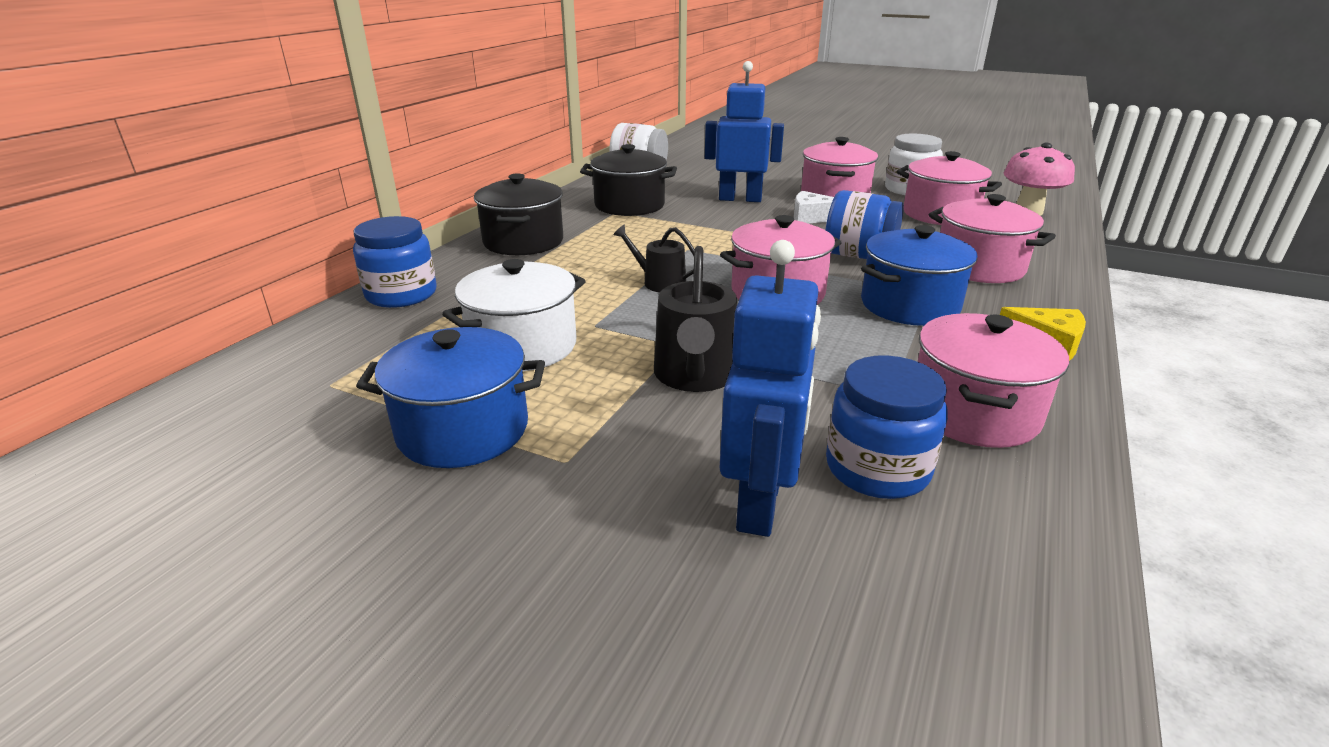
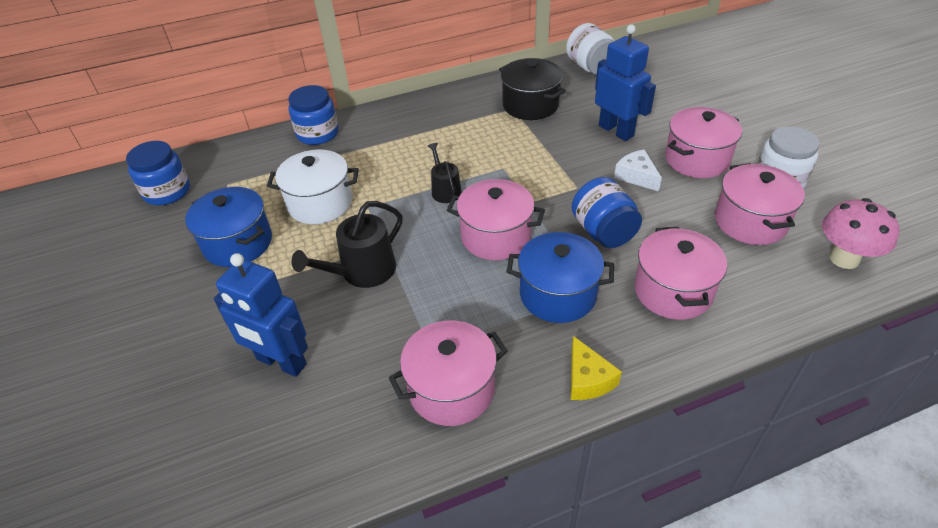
camera: 45 degrees right, 15 degrees up
black pot [474,173,563,255] -> none
blue robot [720,240,821,537] -> blue robot turned 60 degrees clockwise [214,253,308,377]
blue jar [826,355,948,499] -> blue jar moved to [126,141,190,205]

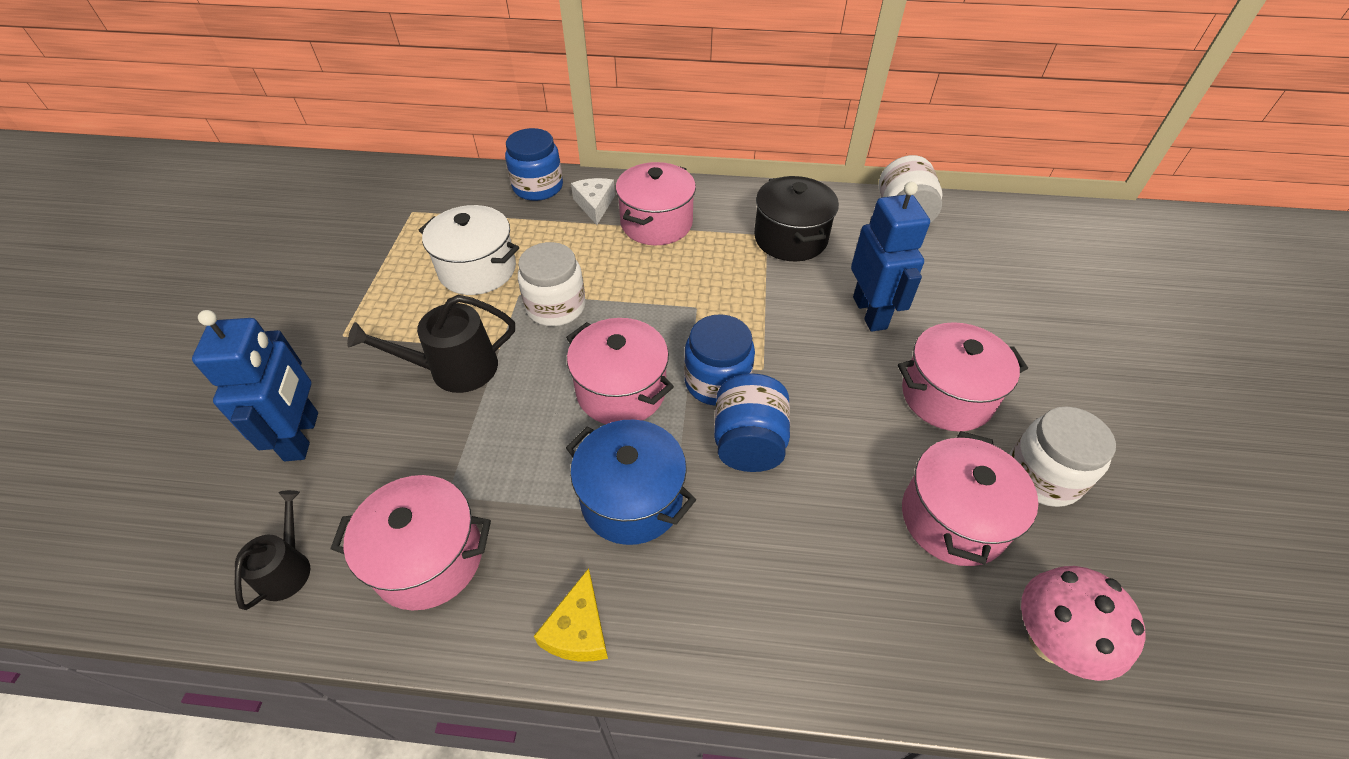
camera: 25 degrees right, 5 degrees up
blue jar [126,141,190,205] -> blue jar moved to [684,314,755,406]
blue pot [185,187,272,267] -> none
blue robot [214,253,308,377] -> blue robot turned 150 degrees counterclockwise [192,310,318,461]
black watering can [428,143,462,203] -> black watering can moved to [235,490,310,610]
white cheese [614,149,662,192] -> white cheese moved to [571,178,615,225]
pink pot [634,227,727,320] -> pink pot moved to [616,162,696,245]
none -> white jar [518,242,586,326]

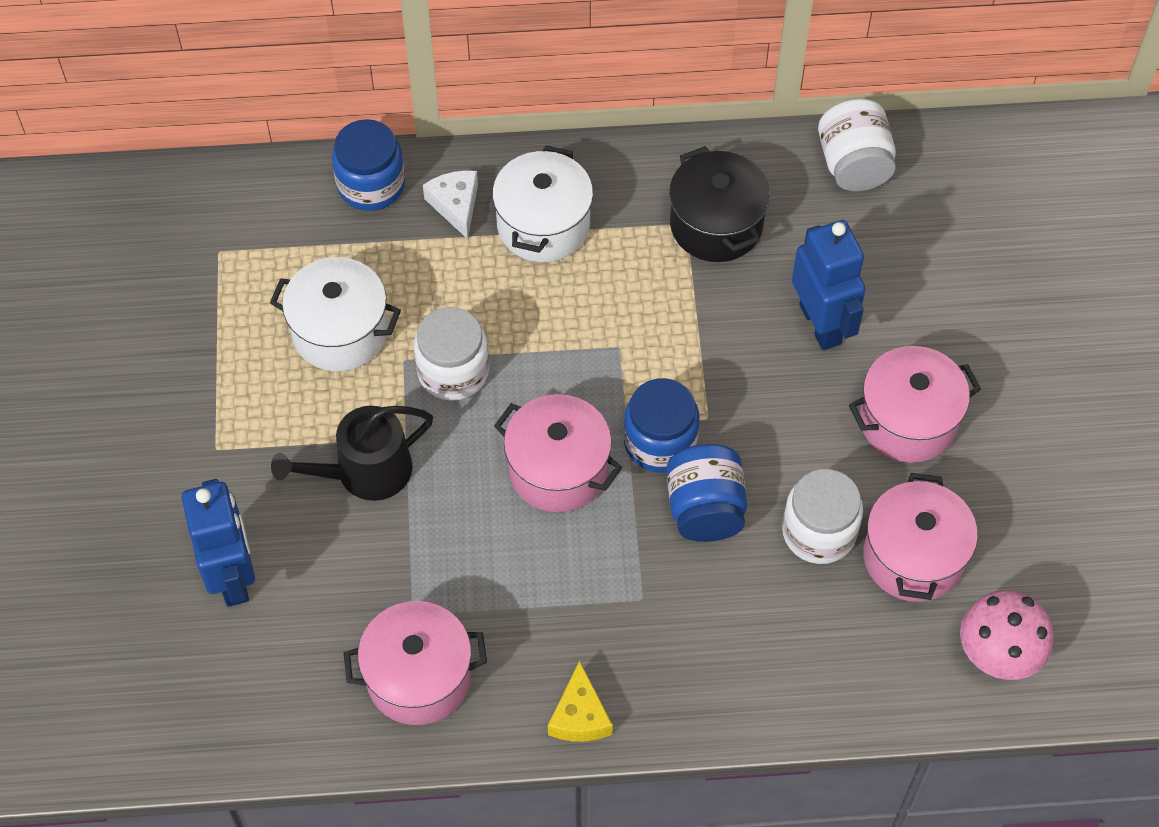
camera: 10 degrees left, 10 degrees up
black watering can [235,490,310,610] -> none
blue pot [566,420,696,545] -> none
pink pot [616,162,696,245] -> white pot [492,146,593,262]
white jar [1009,407,1116,507] -> white jar moved to [782,469,863,564]

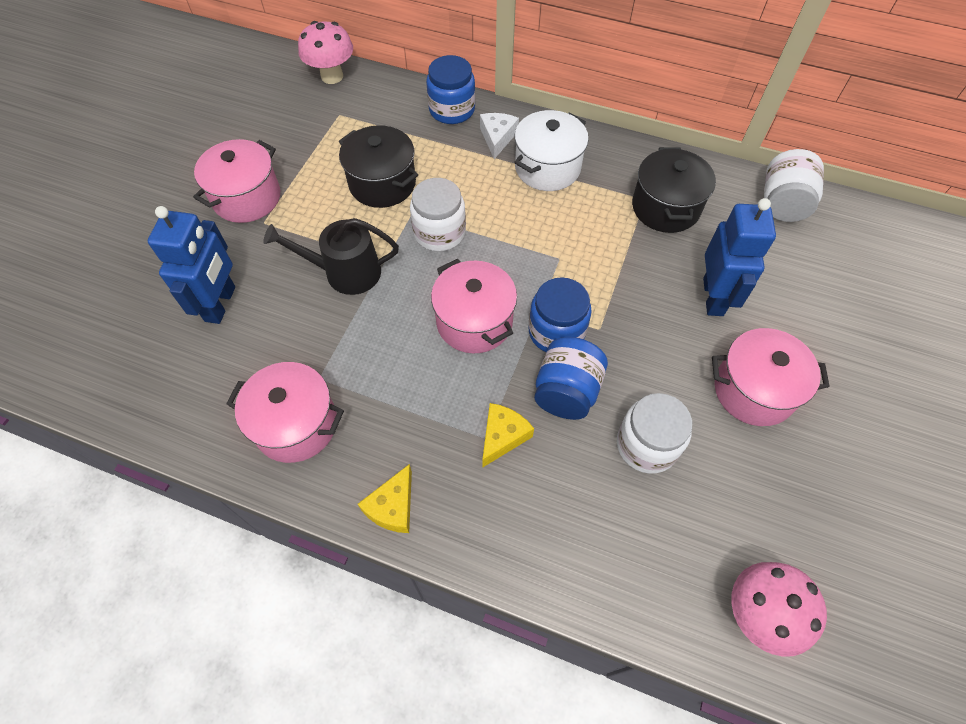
camera: 25 degrees right, 0 degrees up
white pot [270,257,401,371] -> black pot [339,125,418,208]
pink pot [863,473,978,602] -> pink pot moved to [193,139,280,223]
none -> pink mushroom [298,21,353,84]
none -> yellow cheese [482,403,534,468]

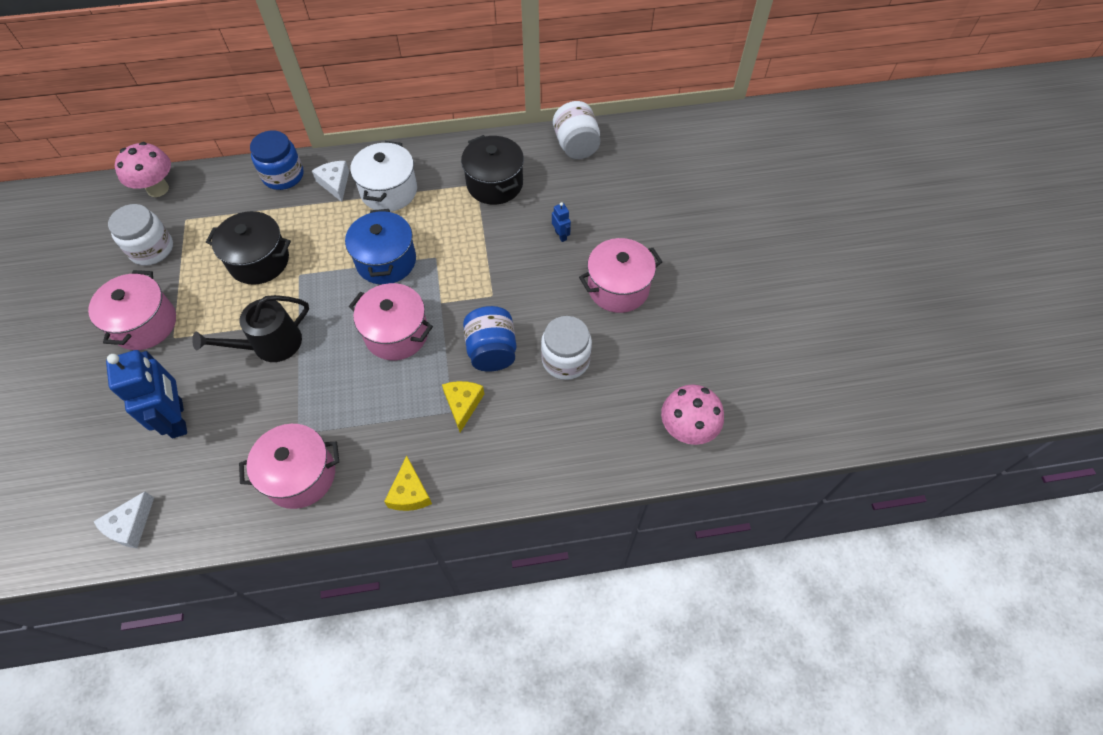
camera: 30 degrees left, 0 degrees up
white jar [410,178,466,252] -> white jar moved to [108,204,173,265]
blue jar [529,277,592,352] -> none
blue robot [703,198,776,316] -> blue robot [552,202,571,242], size x0.44
none -> white cheese [93,491,154,548]
none -> blue pot [345,209,416,285]

